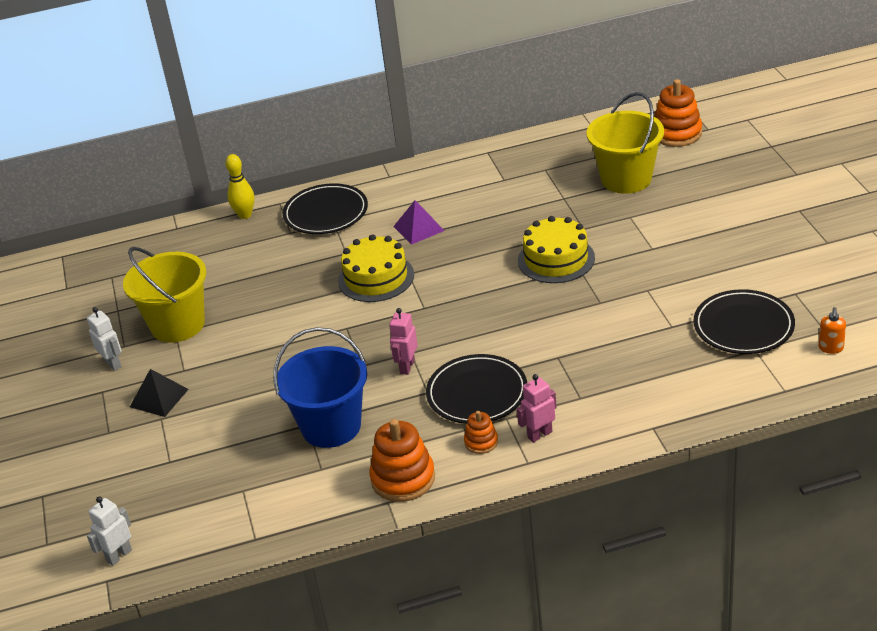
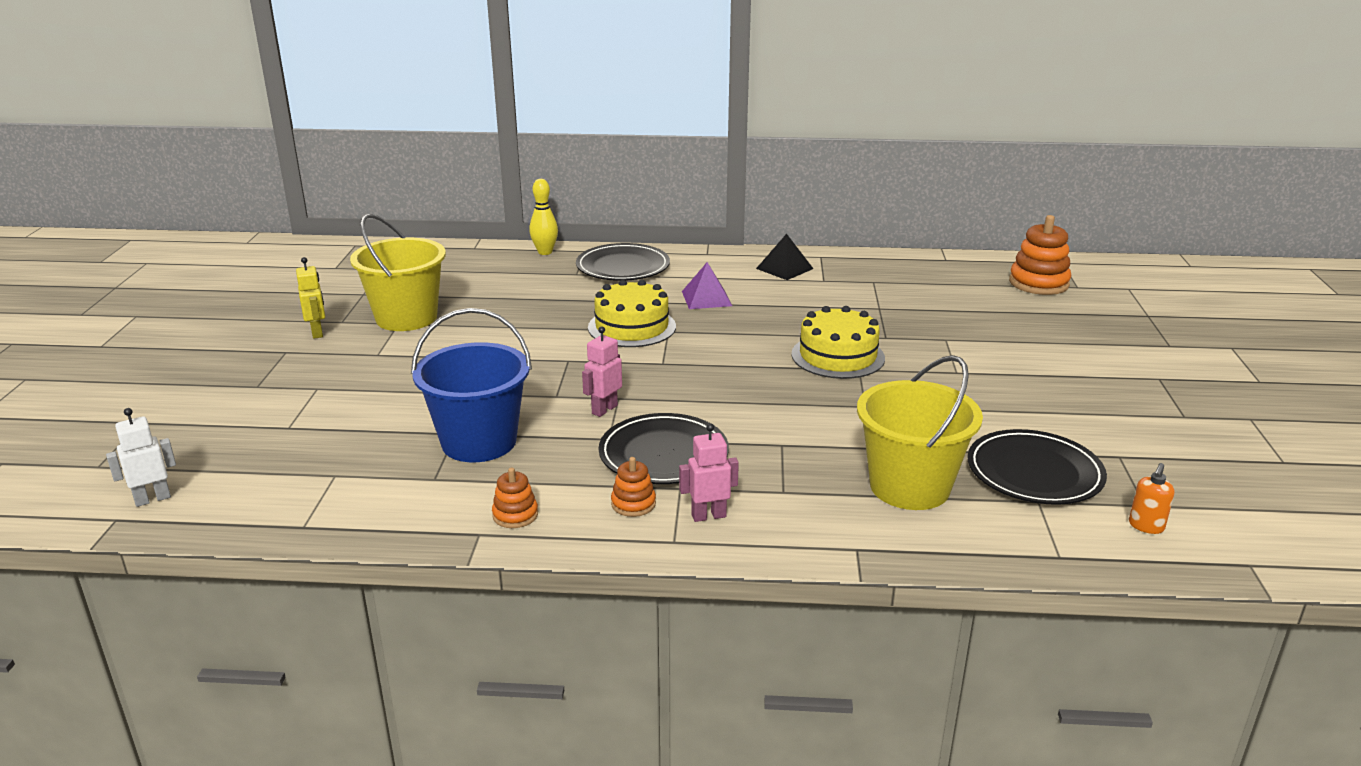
camera: 15 degrees right, 10 degrees down
white robot [87,307,122,371] -> yellow robot [296,257,325,339]
black pyramid [130,369,189,417] -> black pyramid moved to [756,234,813,280]
orange stacking toy [369,419,435,502] -> orange stacking toy [492,468,538,528], size x0.54
yellow bucket [586,92,664,194] -> yellow bucket moved to [857,355,983,510]

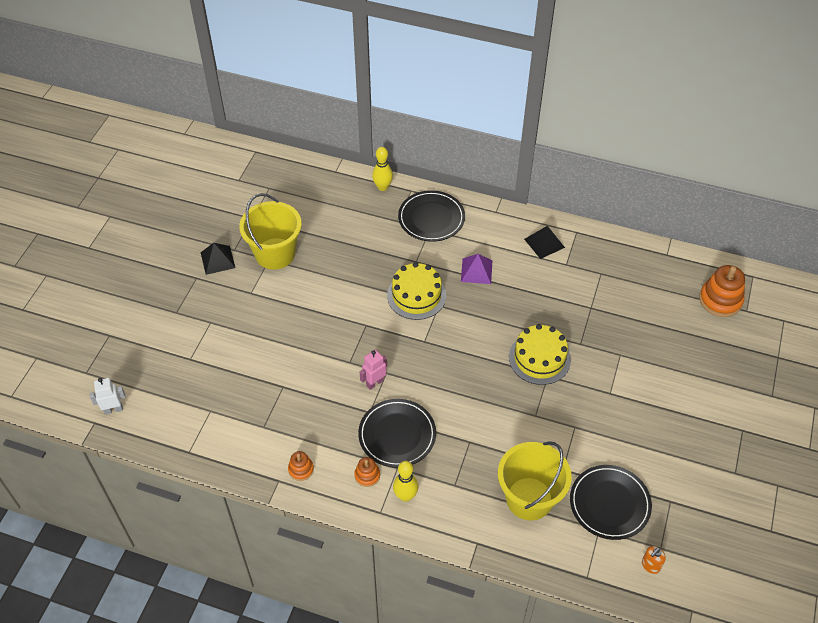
camera: 15 degrees right, 25 degrees up
yellow robot [296,257,325,339] -> black pyramid [200,243,235,275]
blue bucket [411,308,532,462] -> none
pink robot [679,423,739,522] -> yellow bowling pin [393,461,418,502]

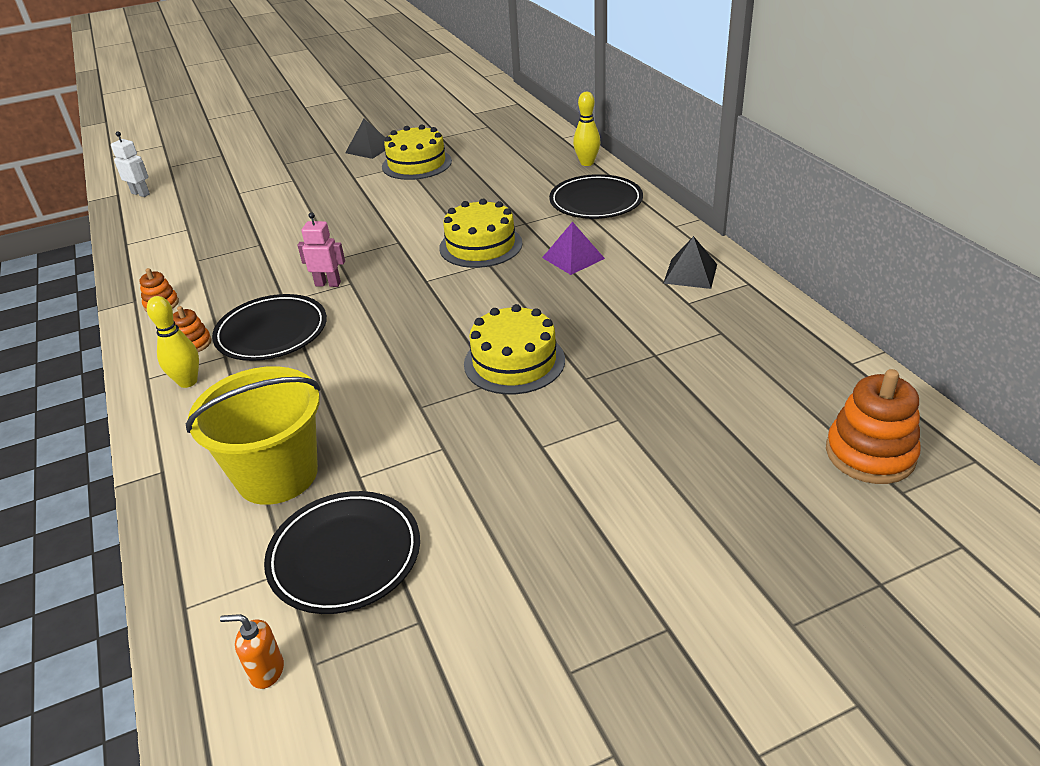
camera: 50 degrees right, 15 degrees down
yellow bucket [239,193,302,270] -> yellow cake [382,125,452,180]

